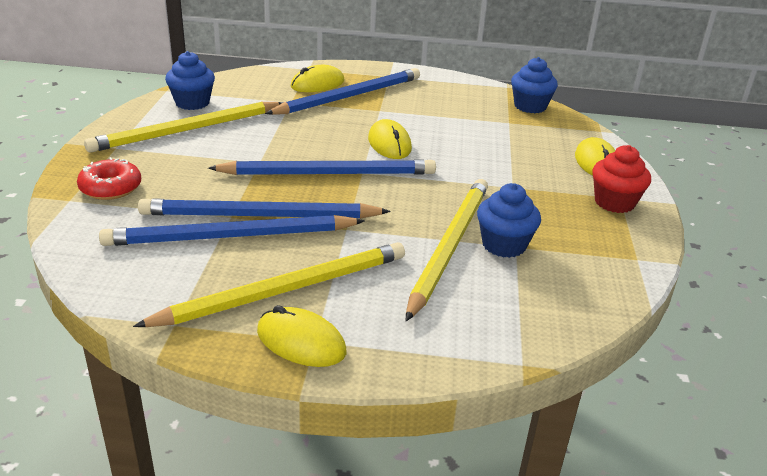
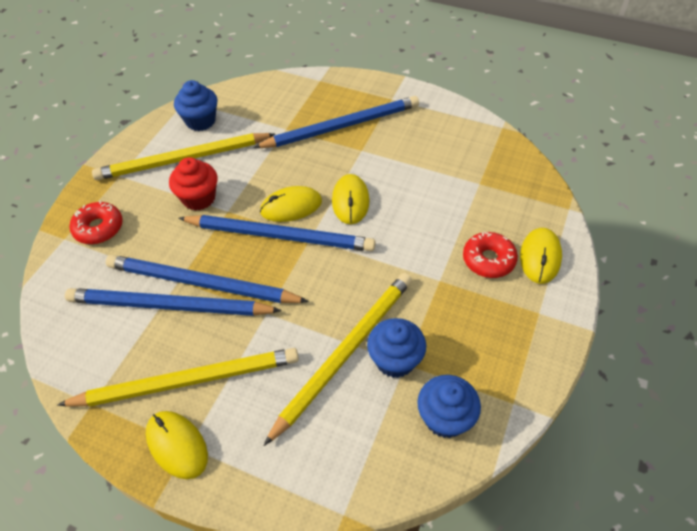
camera: 20 degrees right, 20 degrees up
yellow mouse [291,65,344,92] -> yellow mouse moved to [260,186,322,222]
blue cupcake [511,57,558,113] -> blue cupcake moved to [417,375,481,438]
red cupcake [592,145,651,213] -> red cupcake moved to [169,157,217,210]
none -> red donut [463,232,518,278]

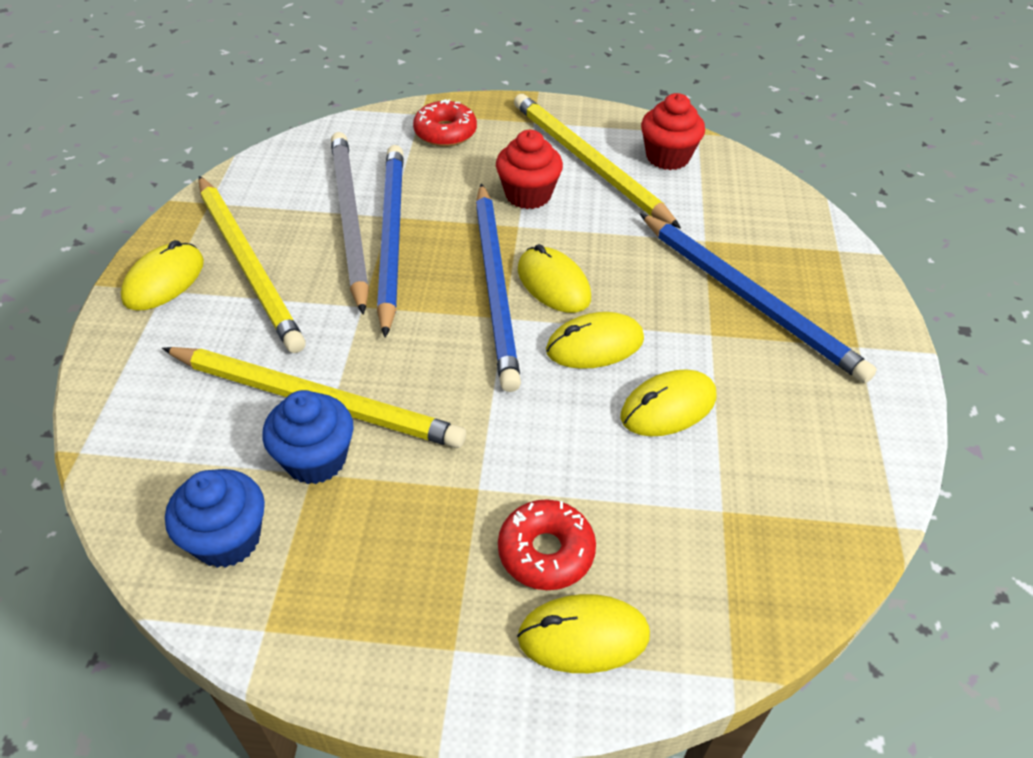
camera: 70 degrees right, 5 degrees down
blue pencil [65,288,282,316] -> grey pencil [331,132,369,315]
blue cupcake [174,80,218,131] -> red cupcake [641,93,705,170]
none -> yellow mouse [621,369,717,437]

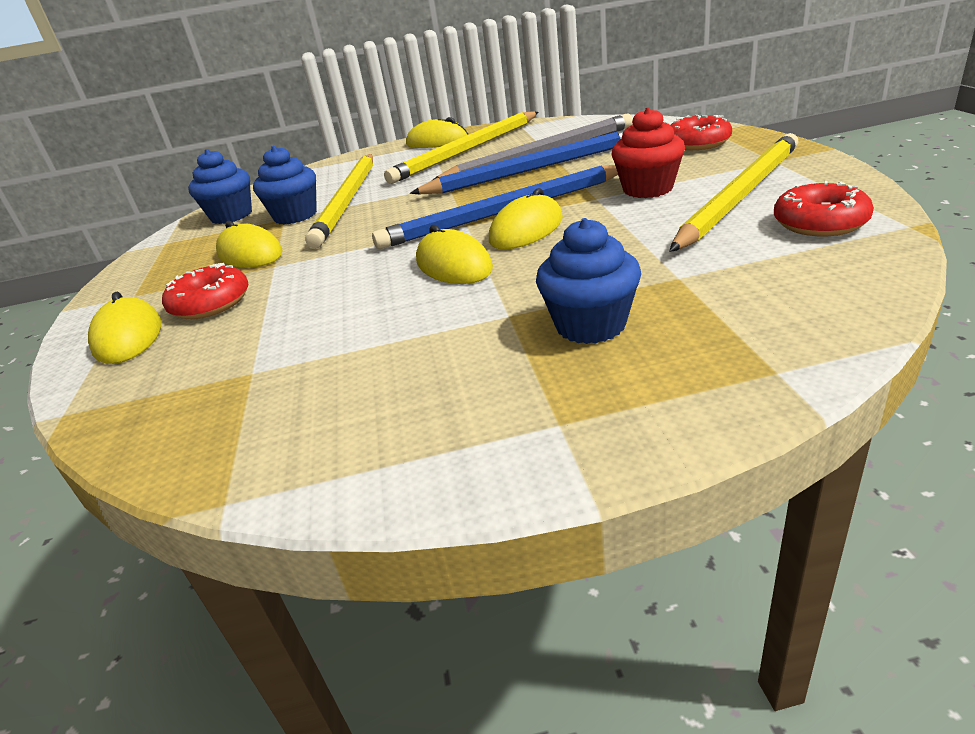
camera: 80 degrees right, 15 degrees down
yellow mouse [621,369,717,437] -> yellow mouse moved to [216,221,283,268]
blue pencil [640,214,877,383] -> blue cupcake [536,218,641,344]
red cupcake [641,93,705,170] -> red donut [774,181,874,236]

